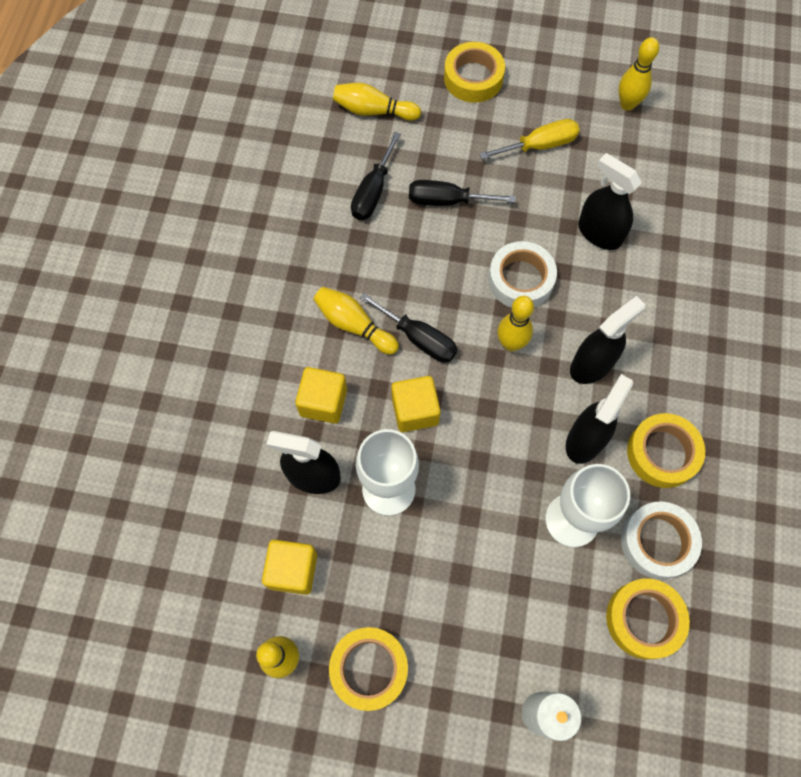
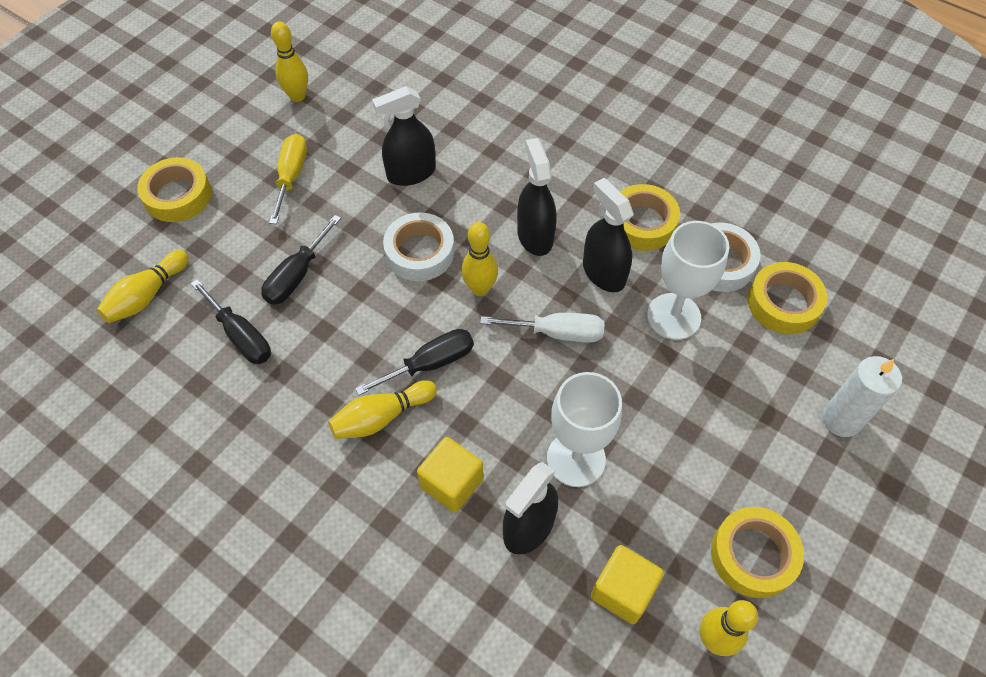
camera: 65 degrees left, 10 degrees down
yellow cube [391,376,441,432] -> none
none -> white screwdriver [480,313,604,343]

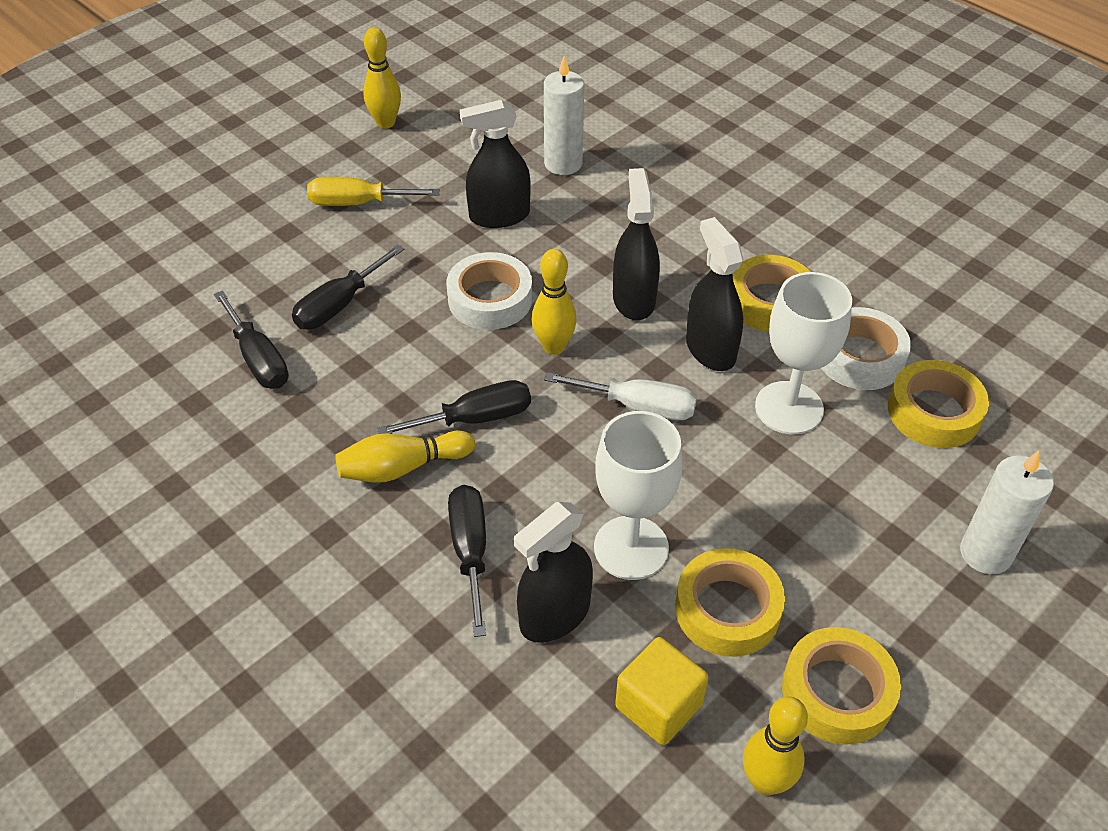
camera: 10 degrees right, 10 degrees down
yellow bowling pin [97,250,189,323] -> none
yellow tape [137,157,212,222] -> yellow tape moved to [675,548,785,657]
yellow screwdriver [269,134,307,224] -> yellow screwdriver turned 105 degrees counterclockwise [307,177,440,206]
yellow cube [417,437,483,512] -> black screwdriver [448,485,486,637]
none -> white candle [544,56,584,175]

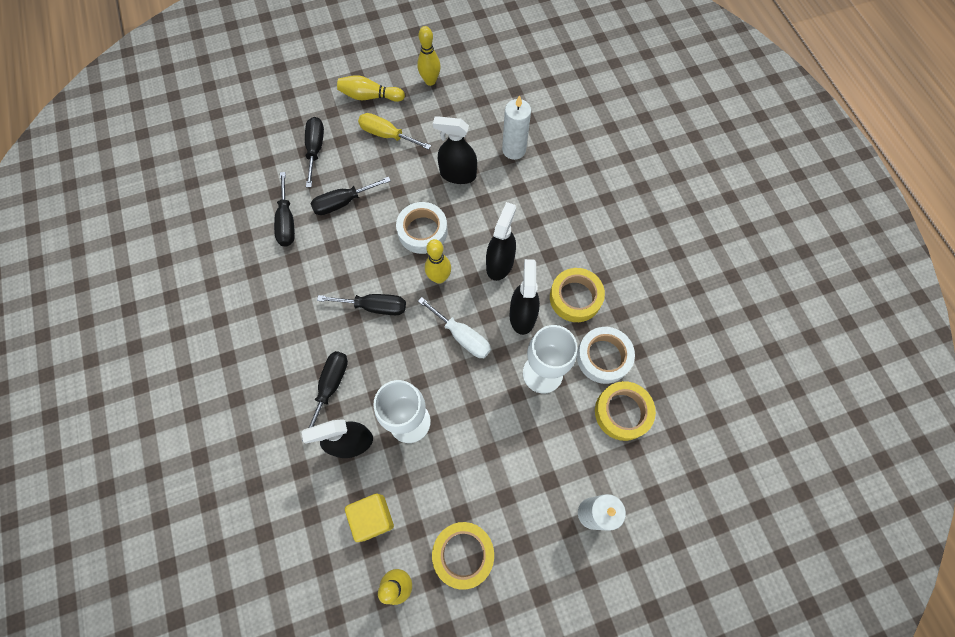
camera: 25 degrees right, 20 degrees up
yellow bowling pin [336,430,475,483] -> yellow bowling pin moved to [337,75,405,102]
yellow tape [675,548,785,657] -> none
none -> black screwdriver [305,117,324,187]

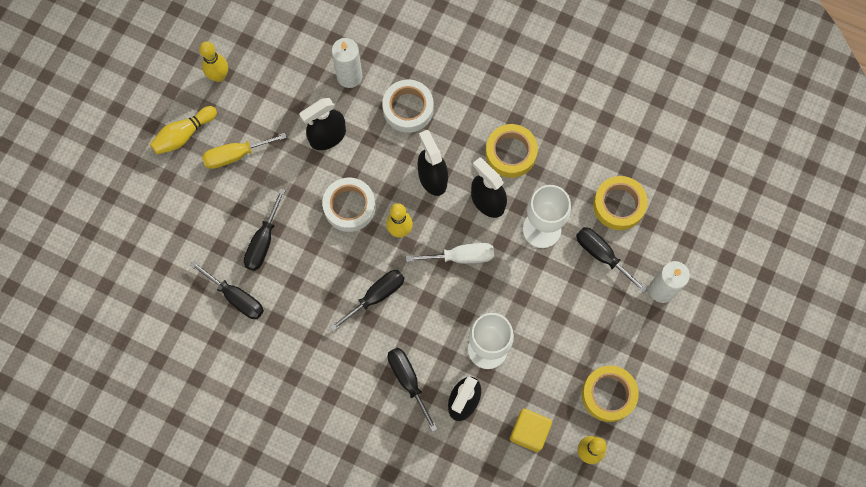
camera: 45 degrees left, 5 degrees up
black screwdriver [305,117,324,187] -> black screwdriver moved to [576,227,647,293]
white tape [577,327,635,384] -> white tape moved to [382,80,433,133]

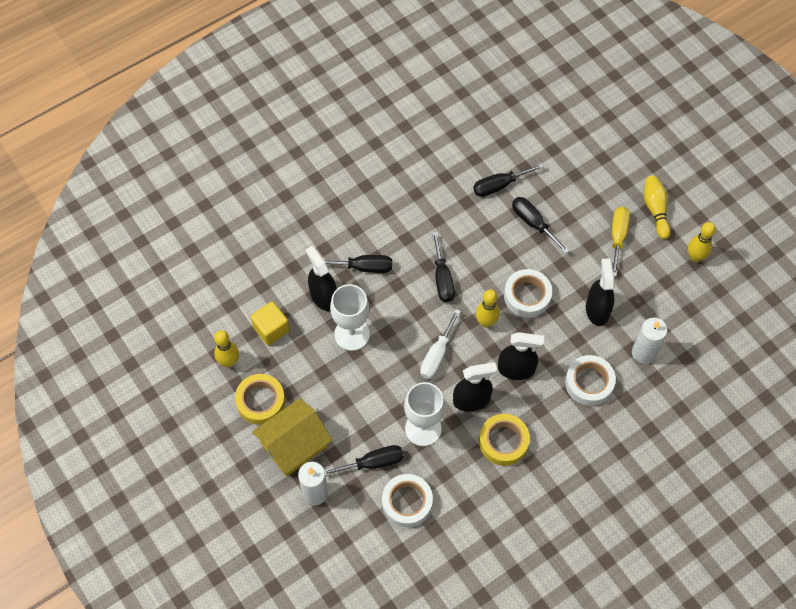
camera: 120 degrees right, 10 degrees down
yellow tape [593,176,648,230] -> white tape [382,474,433,527]
none -> yellow house [252,398,332,477]

